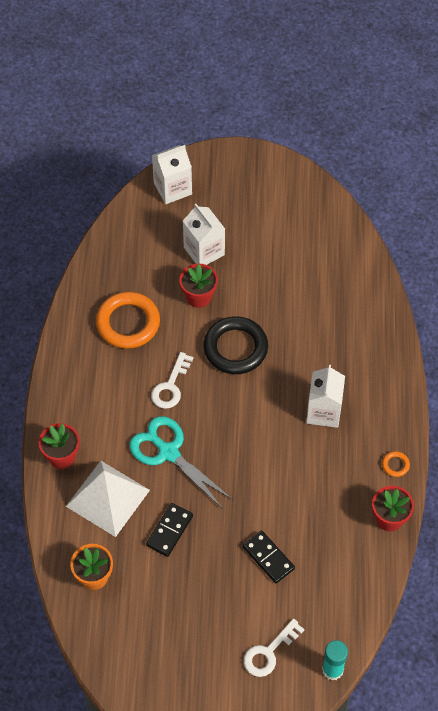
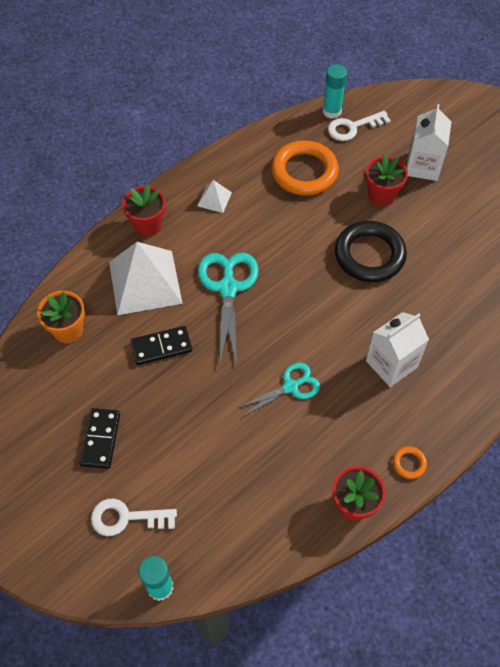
camera: 45 degrees right, 0 degrees up
white key [151,352,194,409] -> white key moved to [328,111,391,141]
white carton [152,145,192,204] -> none
black domino [243,530,295,584] -> black domino moved to [79,408,120,469]
none -> white pyramid [197,180,232,213]
none -> turquoise scissors [237,363,320,417]
none -> turquoise glue stick [323,64,347,119]

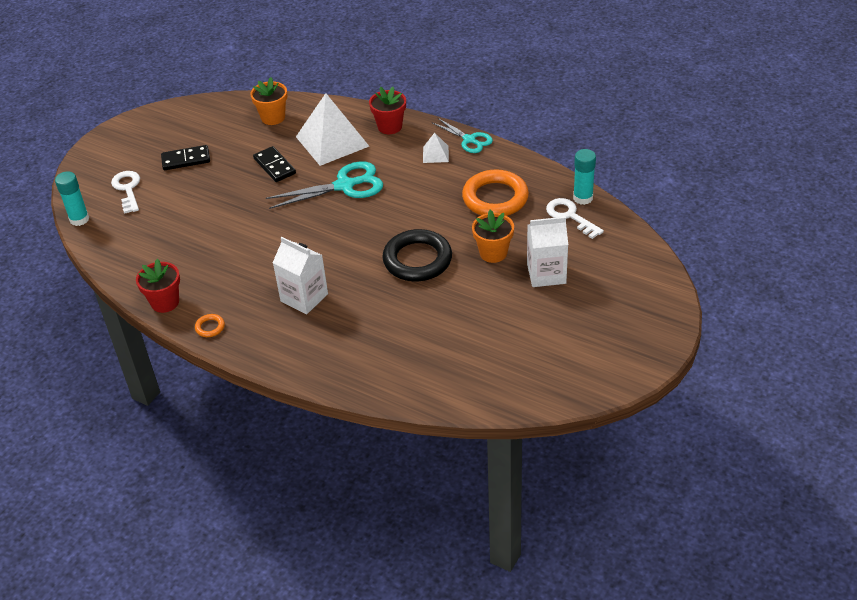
camera: 75 degrees right, 15 degrees down
turquoise scissors [237,363,320,417] -> turquoise scissors moved to [433,118,493,153]
red flower pot [365,154,408,206] -> orange flower pot [472,210,514,263]

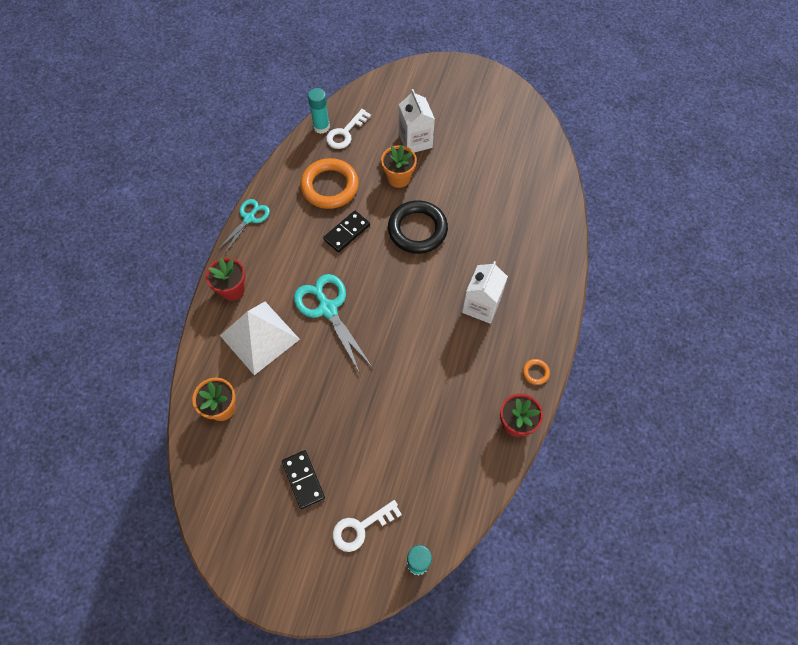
camera: 105 degrees left, 20 degrees up
black domino [253,146,296,182] -> black domino moved to [323,211,370,252]
white pyramid [423,133,449,163] -> none

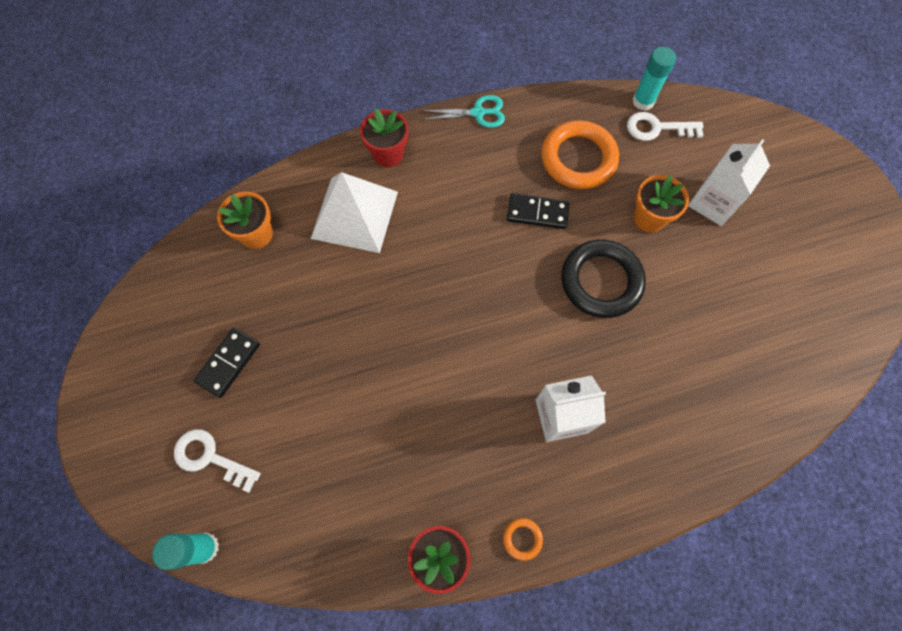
camera: 55 degrees right, 5 degrees up
turquoise scissors [294,274,372,372] -> none

